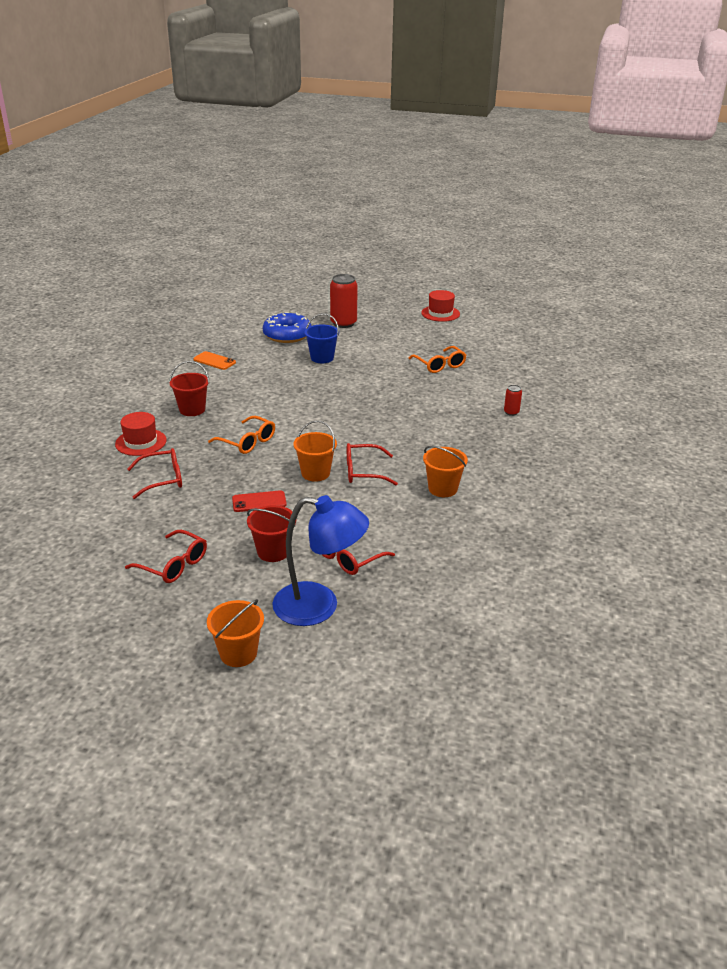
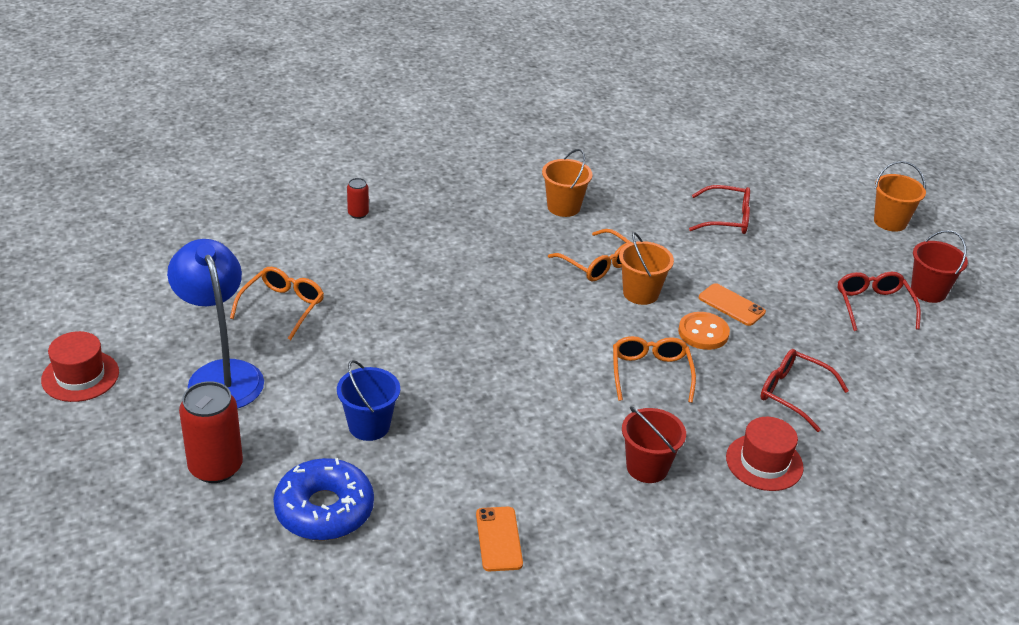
camera: 130 degrees left, 5 degrees up
red phone [232,490,287,512] -> orange phone [699,283,766,326]
red bucket [247,505,296,562] -> red bucket moved to [911,230,968,303]
blue lamp [272,495,369,626] -> blue lamp moved to [167,239,264,409]
red glasses [347,443,398,485] -> orange glasses [548,229,632,281]
none -> orange button [678,312,730,350]

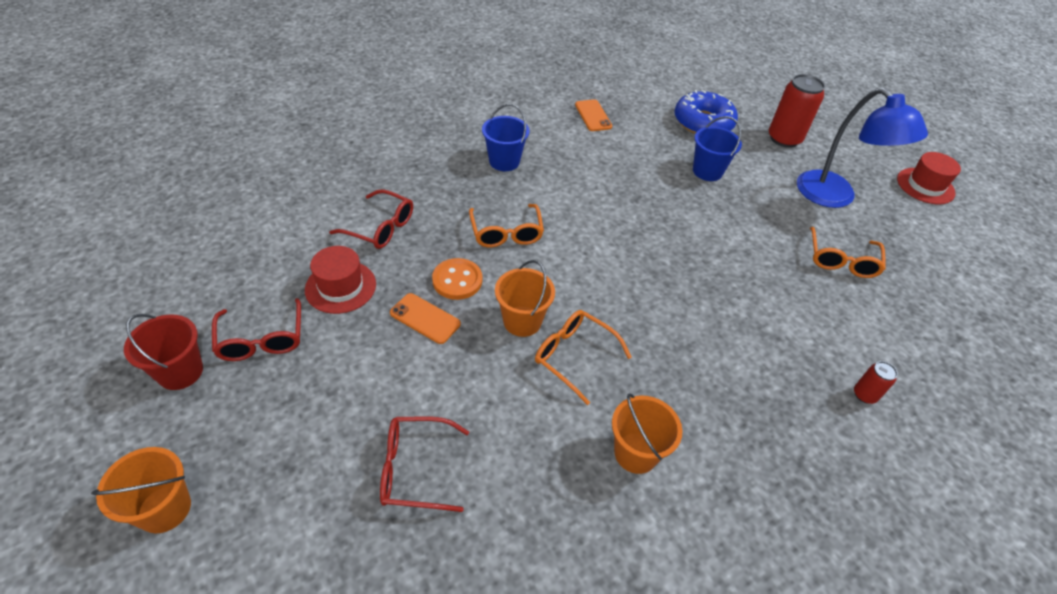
camera: 170 degrees right, 10 degrees up
red bucket [622,406,686,483] -> blue bucket [482,104,530,171]
red hat [726,417,804,491] -> red hat moved to [305,246,376,314]

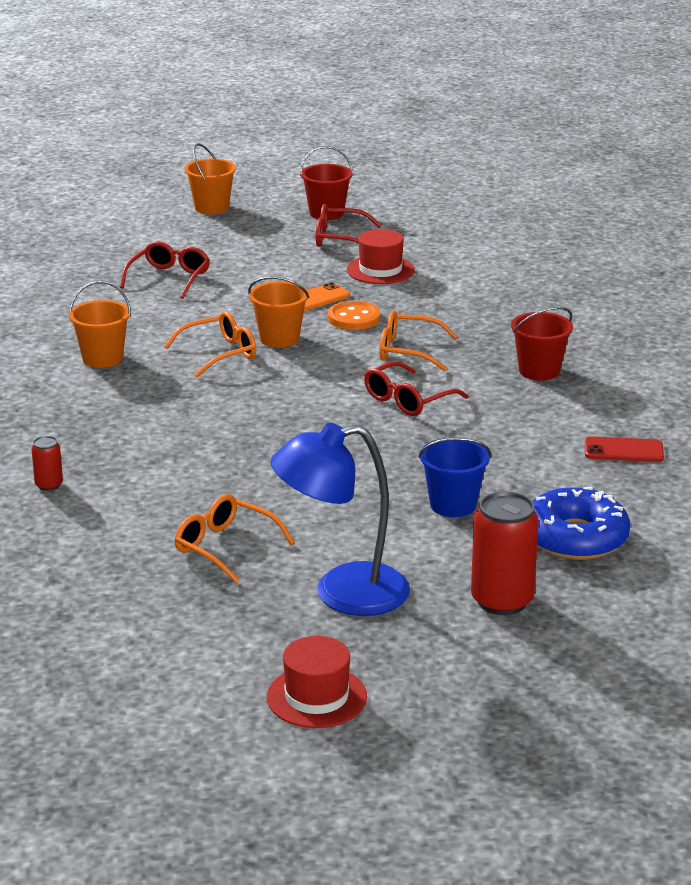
camera: 115 degrees right, 20 degrees down
red glasses [329,189,413,249] -> red glasses moved to [364,361,468,416]
blue bucket [482,104,530,171] -> red bucket [511,307,573,381]
orange phone [575,99,612,131] -> red phone [585,436,664,462]

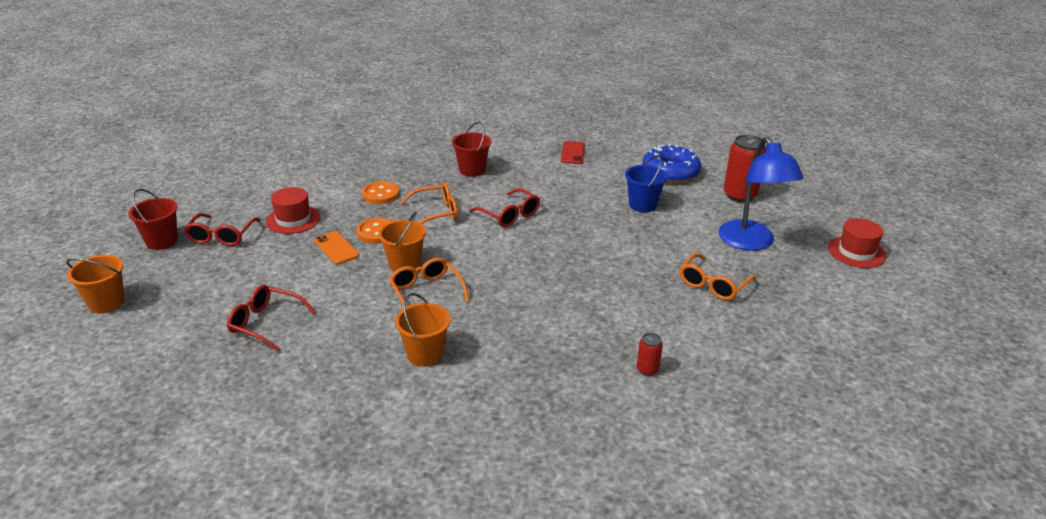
camera: 90 degrees left, 5 degrees up
orange glasses [380,310,458,371] -> orange glasses turned 120 degrees counterclockwise [400,183,458,224]
none -> orange button [362,181,400,204]

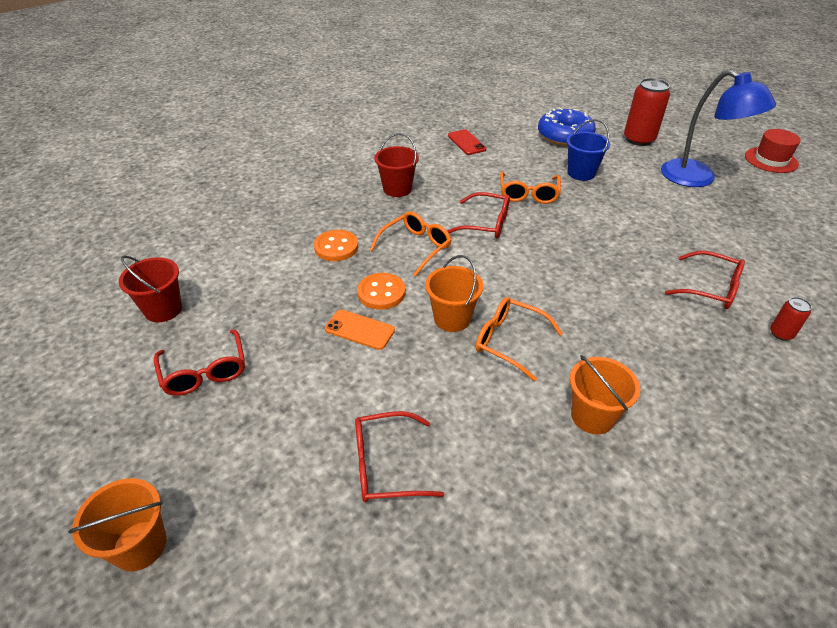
camera: 30 degrees left, 10 degrees up
red bucket [128,189,178,250] -> red bucket moved to [119,255,182,322]
red hat [266,187,321,234] -> none
orange glasses [680,253,756,300] -> orange glasses moved to [500,171,561,204]
none -> red glasses [665,251,745,309]

